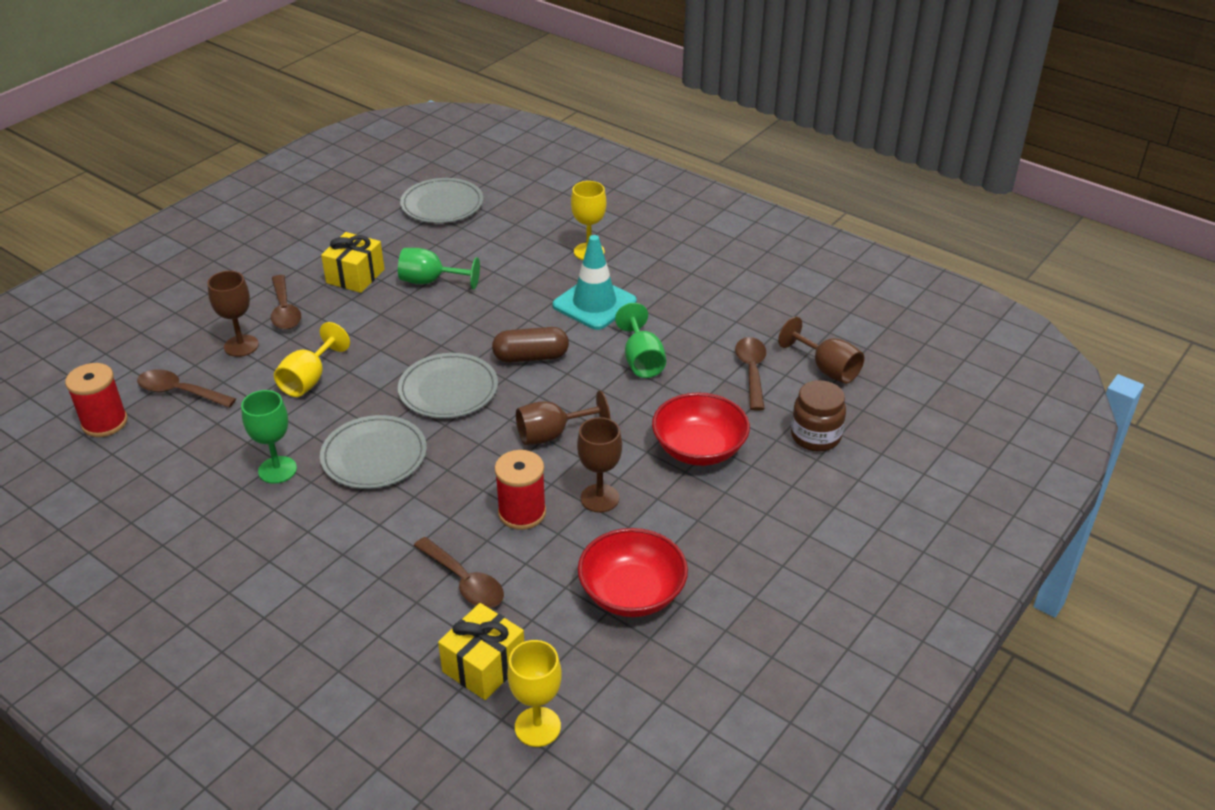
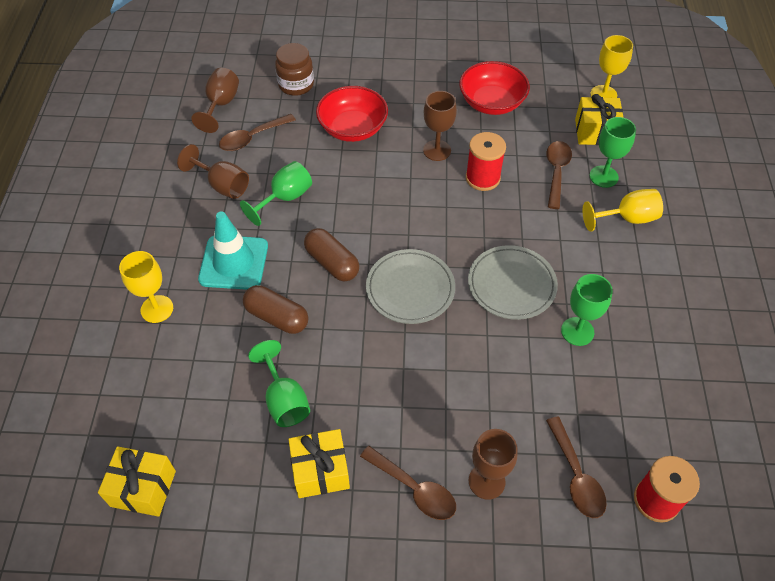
camera: 125 degrees left, 15 degrees up
brown spoon [271,275,301,330] -> brown spoon turned 90 degrees clockwise [360,446,456,520]
yellow goblet [274,322,350,397] -> yellow goblet moved to [583,189,663,232]
grey plate [400,178,483,223] -> yellow gift [98,446,176,517]
brown goblet [516,391,610,445] -> brown goblet moved to [177,144,249,199]
none -> brown capsule [243,285,308,334]
none -> green goblet [590,117,636,188]

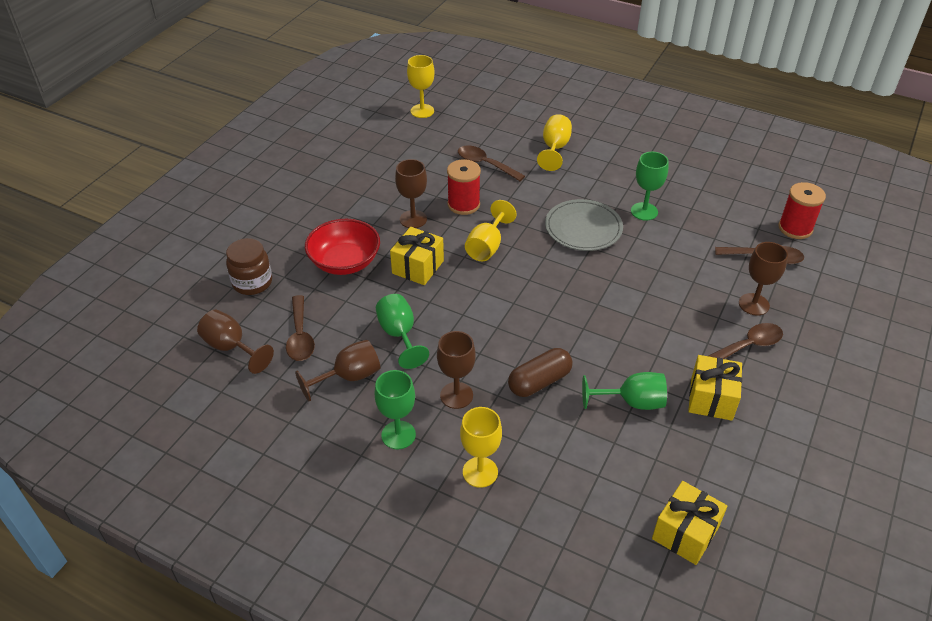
camera: 65 degrees left, 10 degrees down
turquoise traffic cone [198,211,268,290] -> brown goblet [437,331,476,409]
brown capsule [304,228,359,281] -> none
grey plate [366,249,455,324] -> none
red bowl [459,61,530,115] -> none
yellow gift [575,94,624,145] -> yellow gift moved to [390,227,444,285]
green goblet [590,117,636,188] -> green goblet moved to [375,370,416,449]
none -> yellow goblet [465,200,516,261]

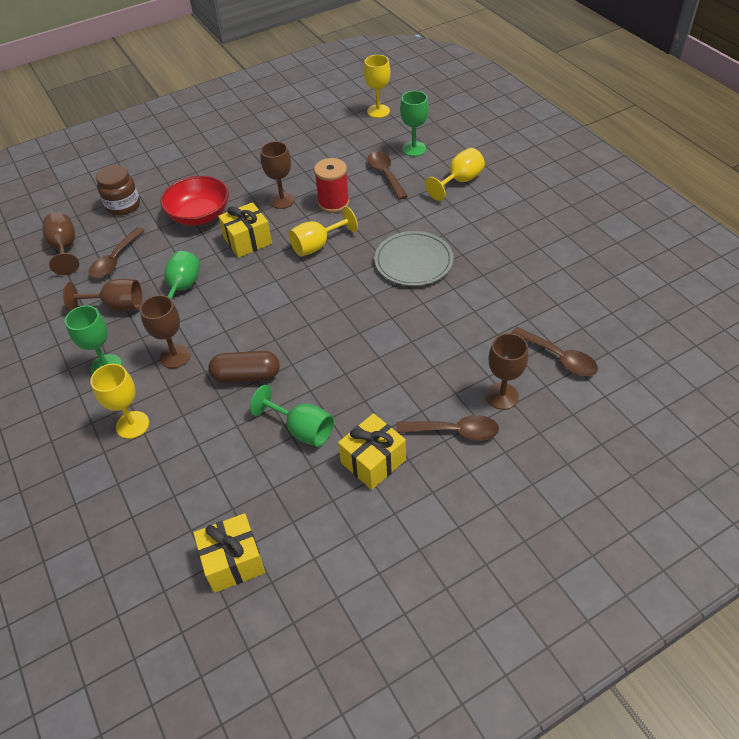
camera: 35 degrees right, 5 degrees up
green goblet [631,152,669,221] -> green goblet moved to [400,91,429,156]
red spool [778,182,826,239] -> none

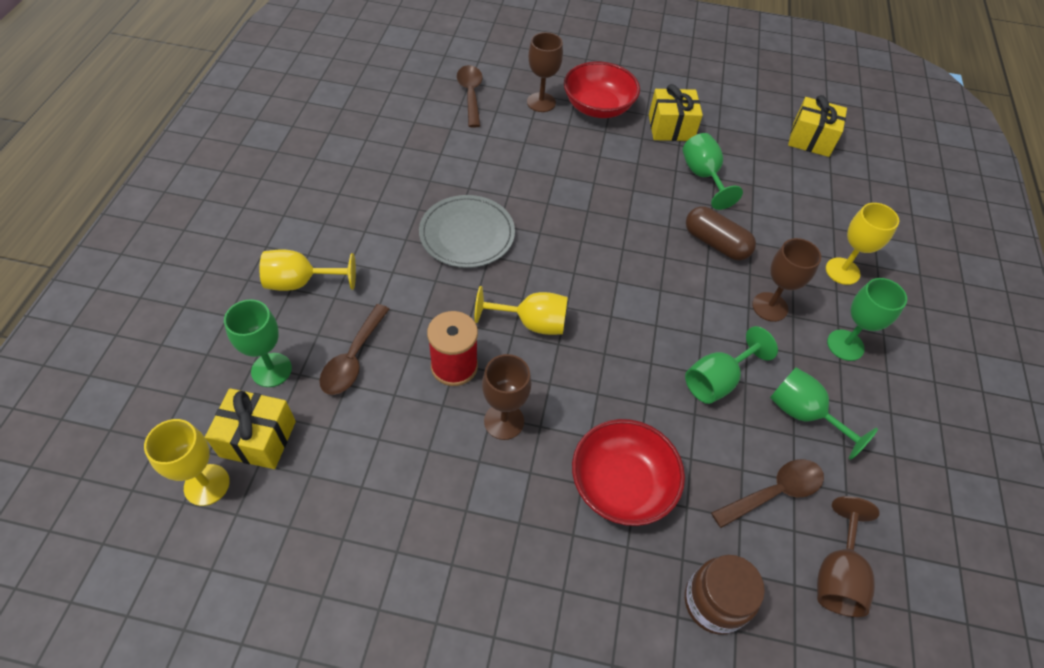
camera: 145 degrees left, 5 degrees up
brown goblet [63,278,142,311] -> green goblet [770,367,878,460]
yellow gift [218,202,272,258] -> yellow gift moved to [205,388,296,469]
brown spoon [396,415,499,441] -> red bowl [564,61,640,118]

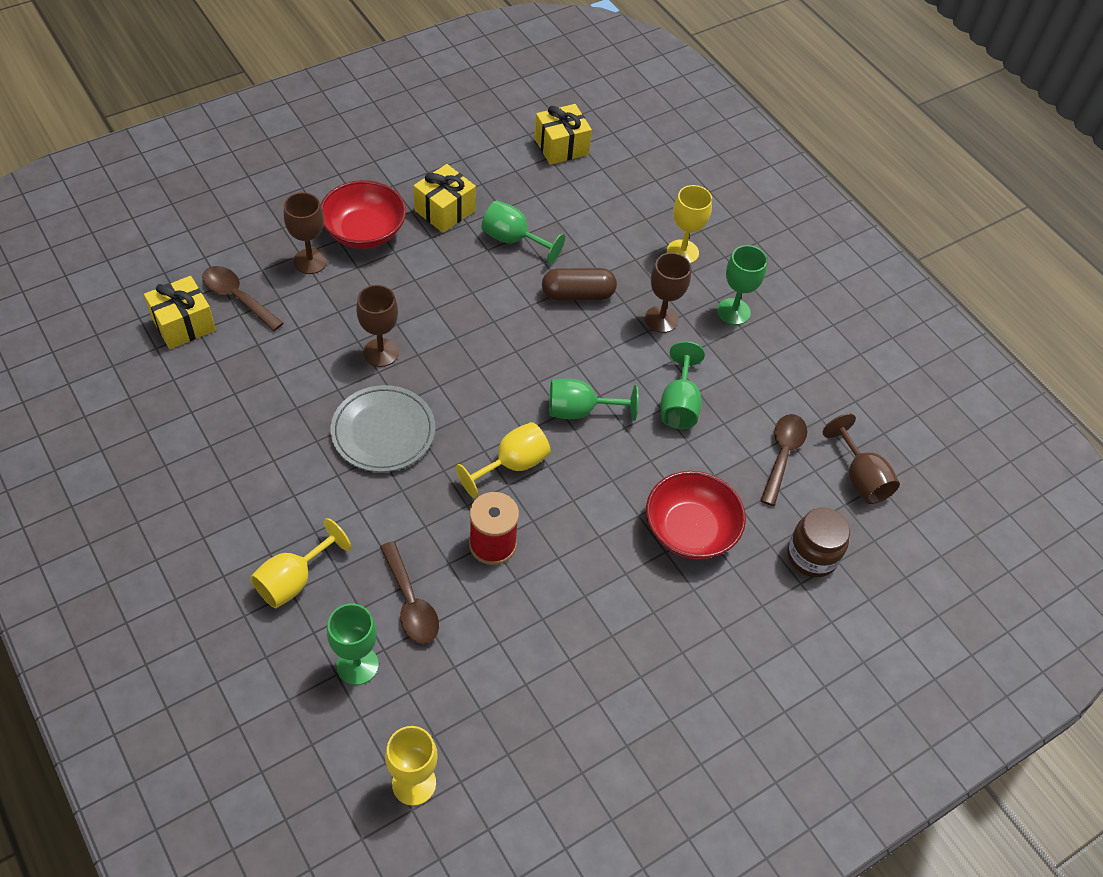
camera: 45 degrees left, 0 degrees up
yellow gift [205,388,296,469] -> yellow gift moved to [144,276,216,349]
brown goblet [482,354,531,440] -> brown goblet moved to [356,285,399,367]
green goblet [770,367,878,460] -> green goblet moved to [549,379,639,421]

